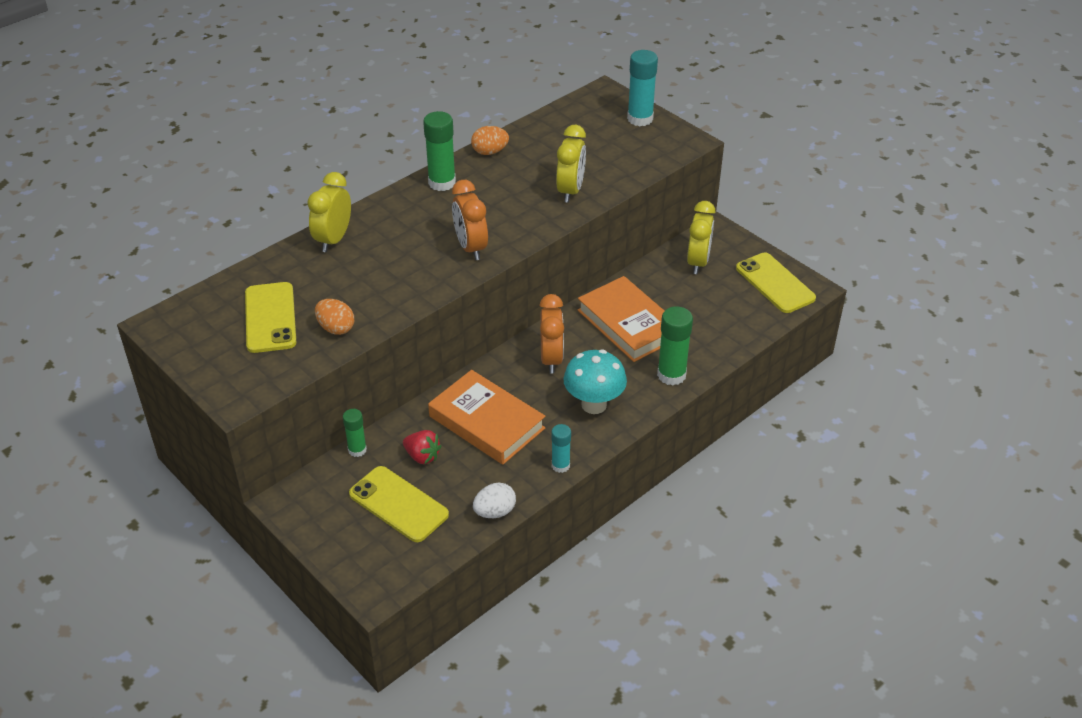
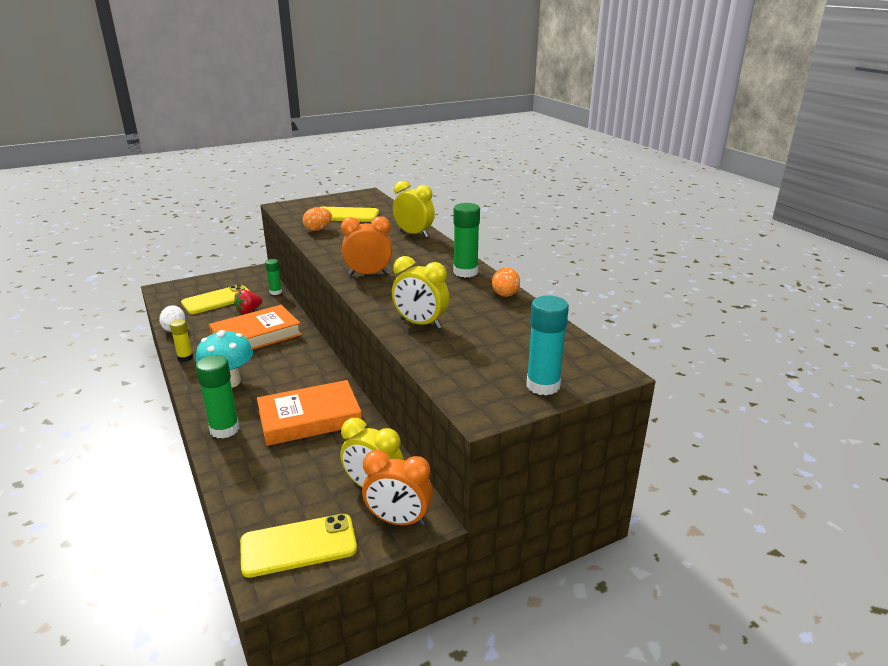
camera: 105 degrees right, 15 degrees down
orange clock [540,294,564,374] -> orange clock moved to [362,450,433,526]
turquoise glue stick [551,424,571,473] -> yellow glue stick [170,319,193,362]

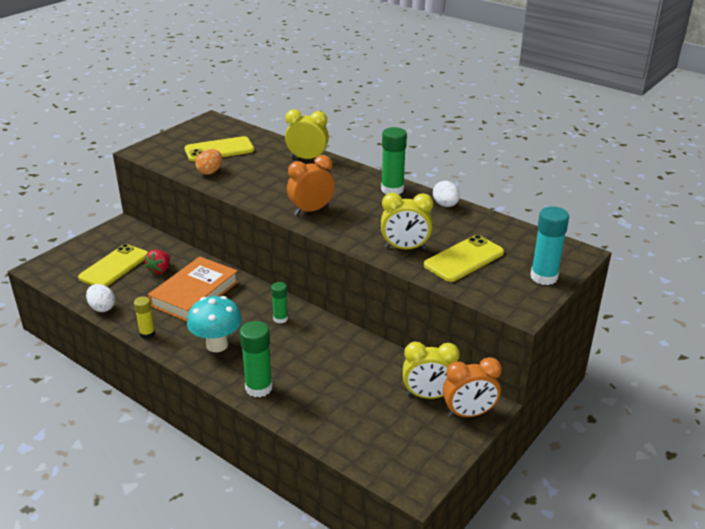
camera: 25 degrees left, 5 degrees up
yellow phone [240,514,357,578] -> yellow phone moved to [424,235,504,282]
orange book [257,380,362,446] -> none
green glue stick [265,259,282,295] -> green glue stick moved to [271,282,288,324]
orange egg [492,267,520,297] -> white egg [433,181,460,207]

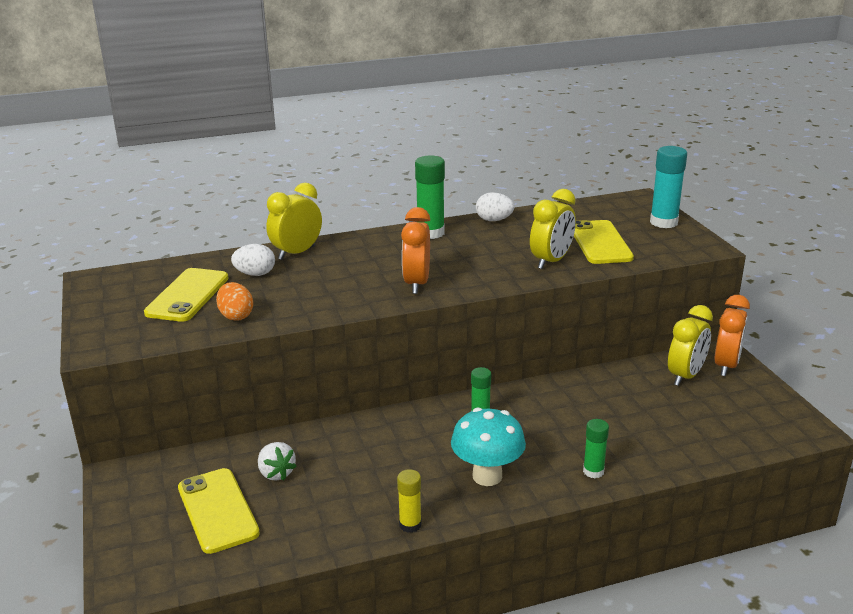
camera: 55 degrees left, 5 degrees down
white egg [86,284,115,312] -> white egg moved to [231,244,275,276]
red strawberry [144,250,170,275] -> white strawberry [258,442,297,480]
orange book [148,256,239,321] -> none
green glue stick [240,321,273,397] -> green glue stick [583,419,609,478], size x0.60

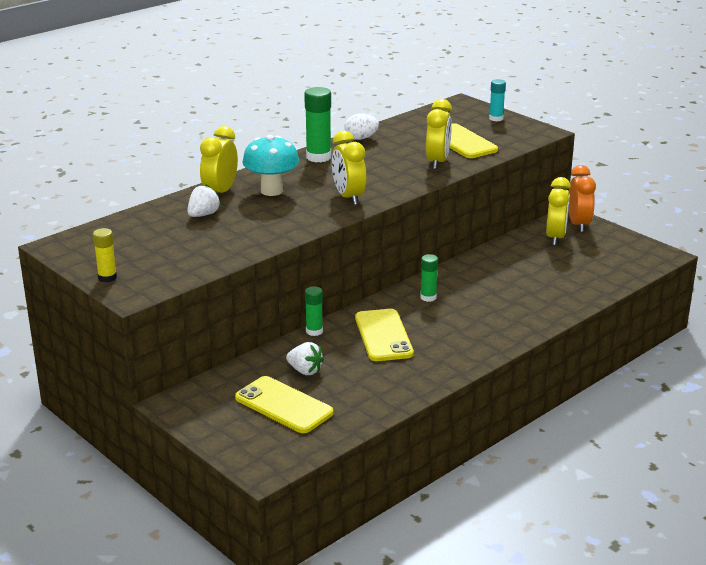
camera: 25 degrees left, 0 degrees up
yellow phone [144,268,229,322] -> yellow phone moved to [355,309,414,361]
orange egg [216,282,253,321] -> none
white egg [231,244,275,276] -> white strawberry [187,185,221,217]
yellow glue stick [397,469,422,533] -> yellow glue stick moved to [93,228,117,282]
orange clock [401,207,430,294] -> yellow clock [332,131,366,205]
turquoise mushroom [451,408,526,486] -> turquoise mushroom moved to [242,135,299,196]
green glue stick [583,419,609,478] -> green glue stick moved to [305,286,323,336]
turquoise glue stick [650,146,687,228] -> turquoise glue stick [489,79,506,121], size x0.60

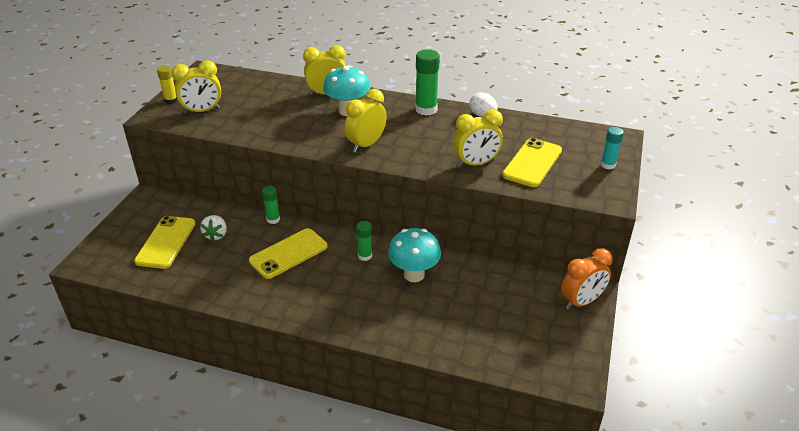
camera: 60 degrees right, 10 degrees up
white strawberry [187,185,221,217] -> none
yellow clock [546,177,571,245] -> yellow clock moved to [172,60,221,114]
none -> turquoise mushroom [388,228,441,282]

